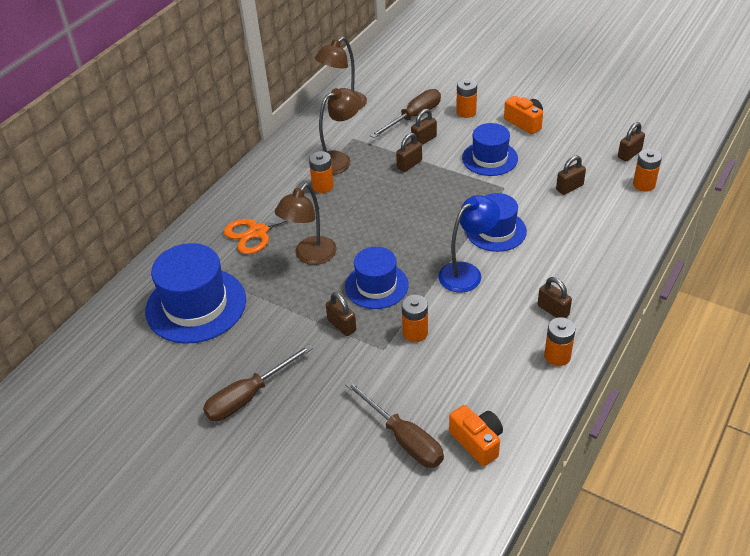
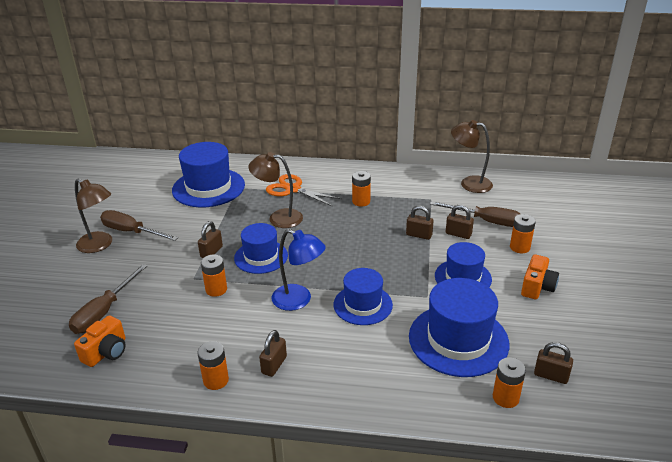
camera: 65 degrees right, 10 degrees down
brown lamp [319,88,362,175] -> brown lamp moved to [75,178,112,253]
brown padlock [556,155,586,195] -> blue hat [409,278,509,377]

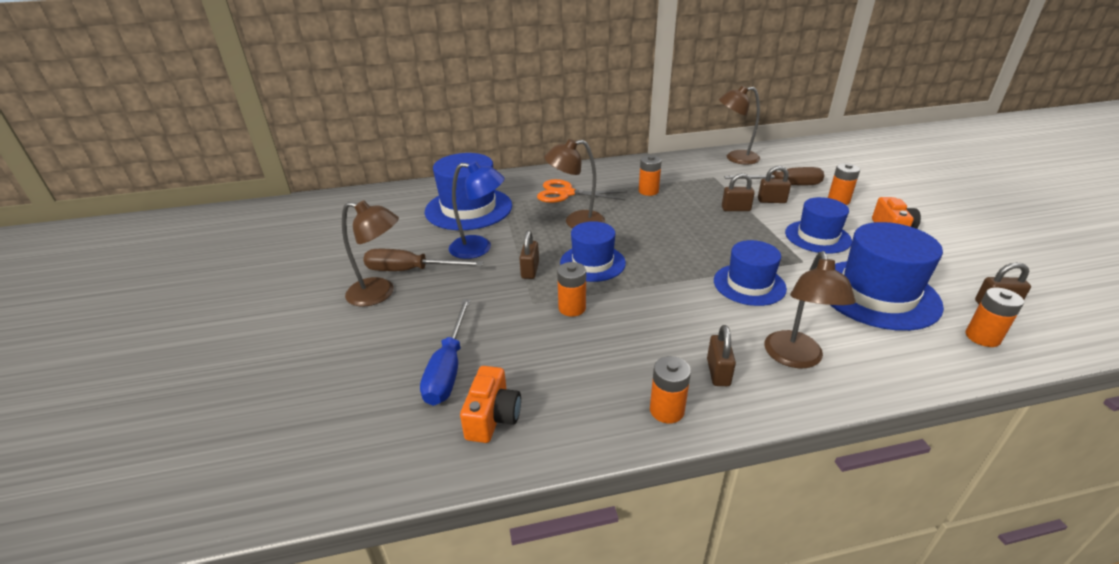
camera: 20 degrees left, 0 degrees up
brown screwdriver [69,264,147,334] -> blue screwdriver [420,299,471,406]
blue lamp [271,229,326,311] -> blue lamp moved to [449,161,505,259]
none -> brown lamp [764,251,856,368]

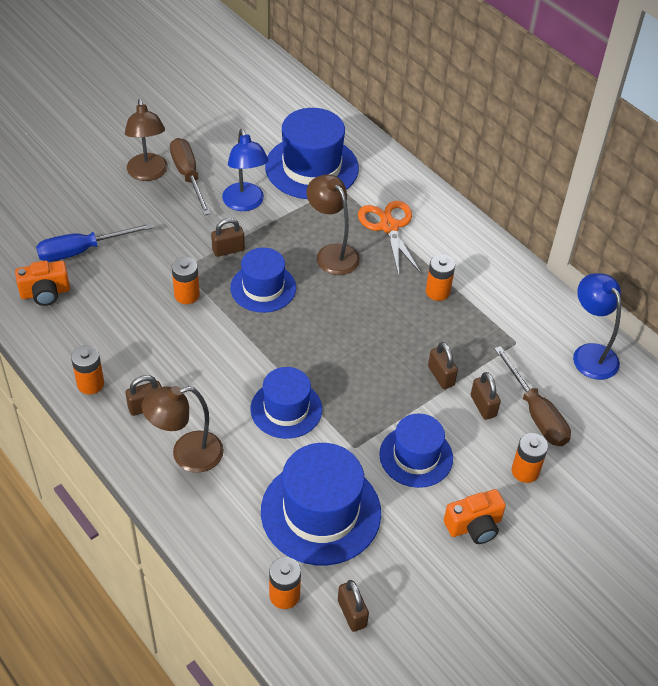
camera: 60 degrees right, 15 degrees up
brown lamp [719,86,760,165] -> blue lamp [573,273,621,380]

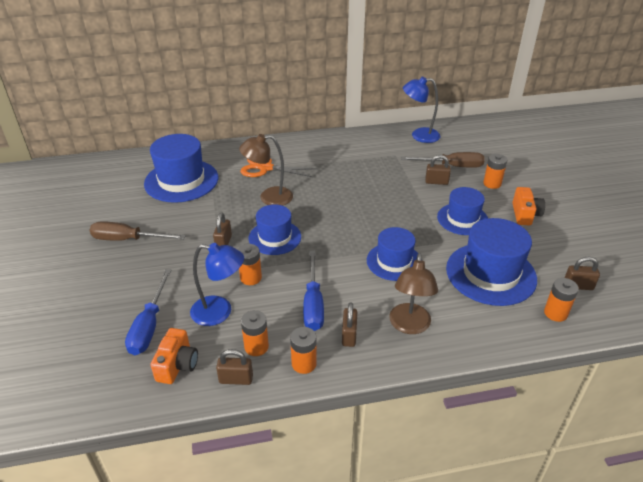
camera: 60 degrees left, 10 degrees down
brown lamp [125,99,168,181] -> none
blue lamp [222,129,269,211] -> blue lamp moved to [190,243,244,326]
orange battery [426,254,455,301] -> orange battery moved to [241,310,269,356]
brown padlock [428,342,458,389] -> brown padlock moved to [216,349,253,385]
none -> blue screwdriver [303,250,324,331]

